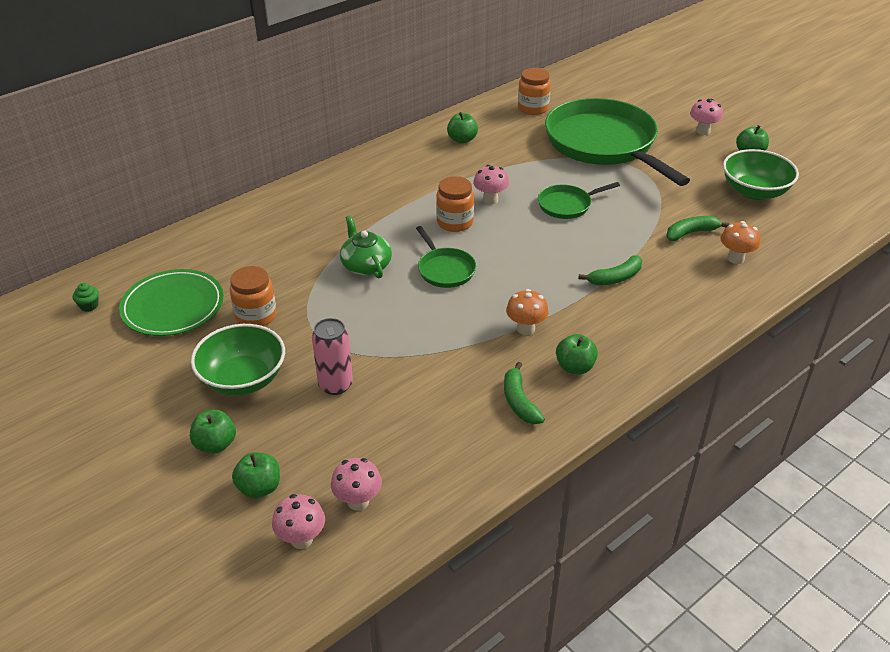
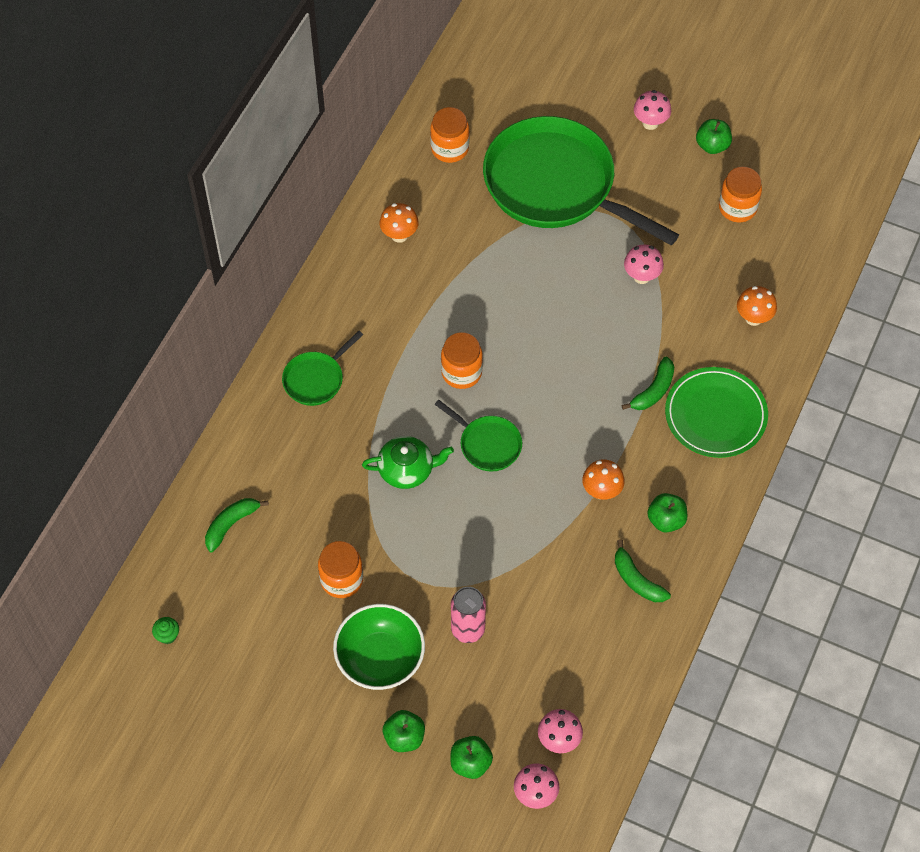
camera: 25 degrees left, 20 degrees up
green plate [119,269,224,336] -> green plate moved to [665,367,768,458]
green teapot [340,215,392,278] -> green teapot turned 135 degrees clockwise [362,436,454,489]
green apple [447,112,478,144] -> orange mushroom [379,203,419,243]
pink mushroom [473,165,509,205] -> pink mushroom moved to [624,244,664,284]
green pan [538,182,620,219] -> green pan moved to [282,331,363,406]
green banana [666,216,729,241] -> green banana moved to [205,498,269,552]
green bowl [723,149,799,200] -> orange jar [719,167,762,222]

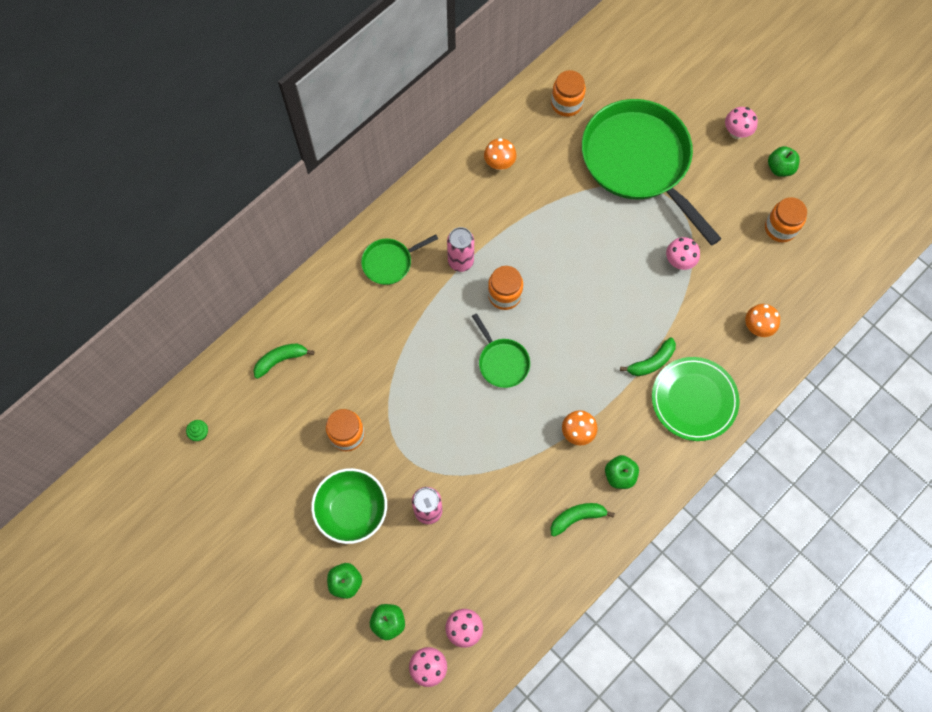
camera: 20 degrees right, 10 degrees up
green teapot [362,436,454,489] -> none
green banana [615,539,671,602] -> green banana turned 90 degrees clockwise [550,503,615,537]
none -> pink can [447,227,474,272]

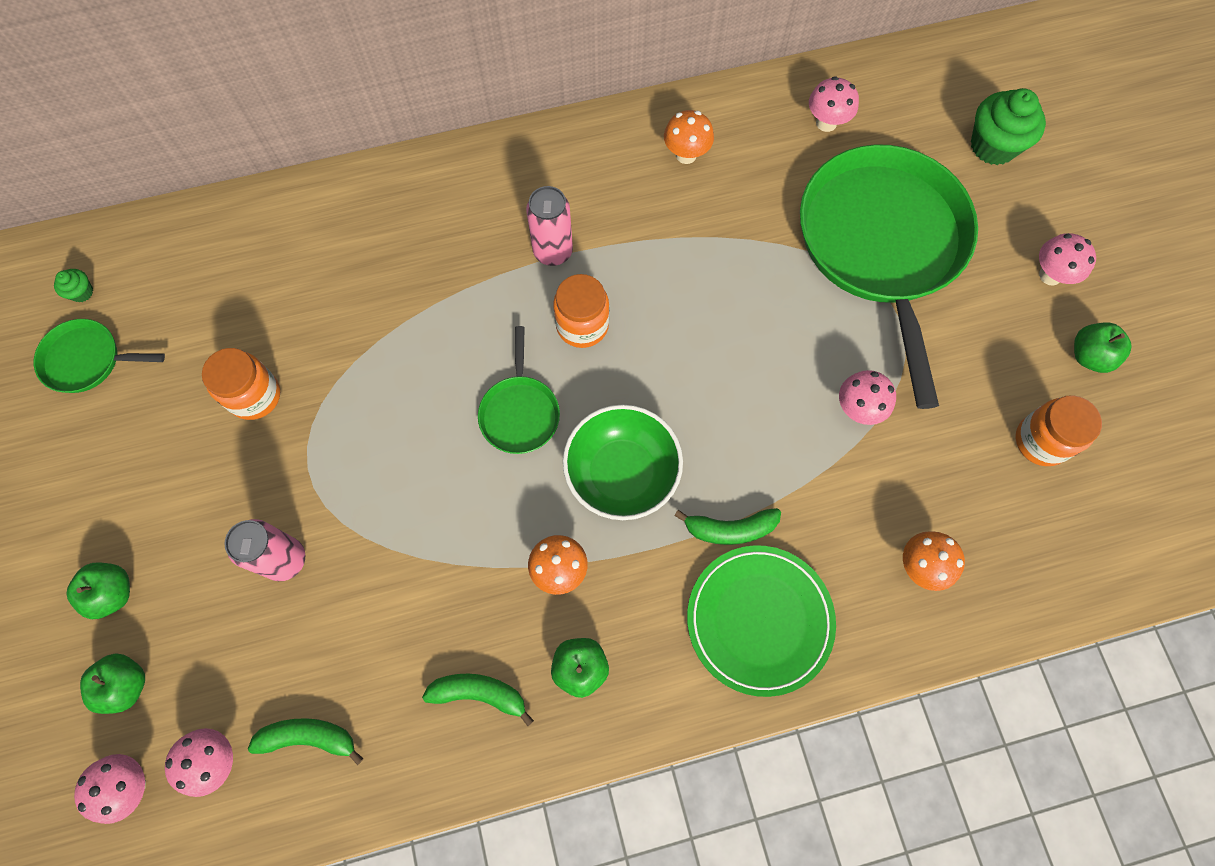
camera: 30 degrees right, 0 degrees up
green banana [253,343,315,379] -> green banana moved to [248,718,364,765]
green bowl [311,468,387,544] -> green bowl moved to [563,405,683,520]
green pan [361,234,438,285] -> green pan moved to [34,319,165,393]
orange jar [551,70,586,117] -> pink mushroom [809,76,859,132]
none -> green cupcake [971,88,1046,165]

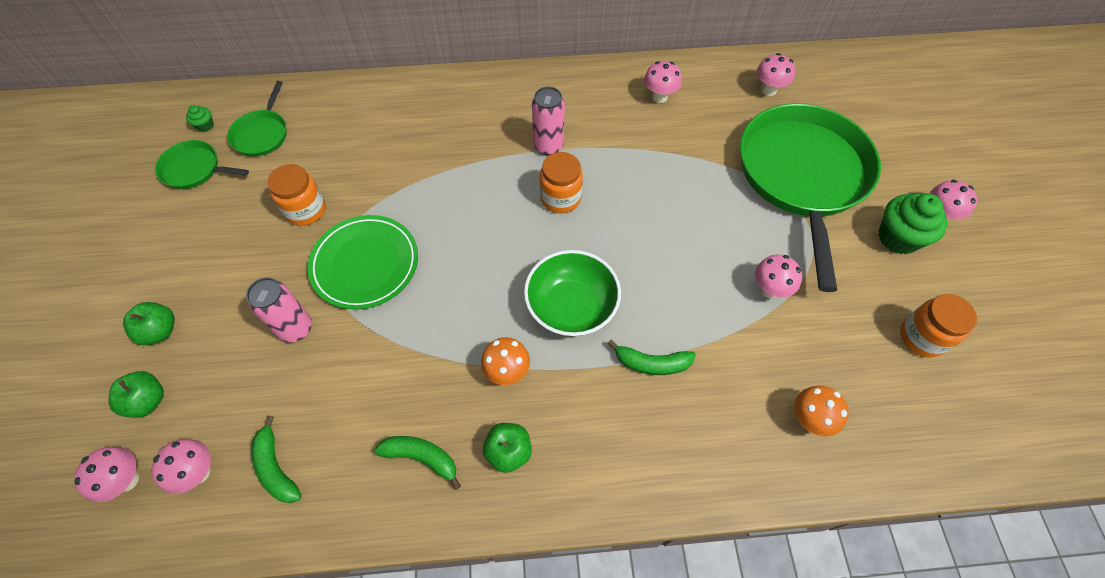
camera: 10 degrees right, 10 degrees down
green banana [248,718,364,765] -> green banana turned 135 degrees counterclockwise [251,416,302,503]
green pan [478,326,560,454] -> green pan moved to [227,81,287,157]
orange mushroom [664,110,714,164] -> pink mushroom [644,61,682,103]
green plate [687,545,836,697] -> green plate moved to [308,215,418,310]
green cupcake [971,88,1046,165] -> green cupcake moved to [878,193,947,254]
green apple [1074,322,1132,373] -> none

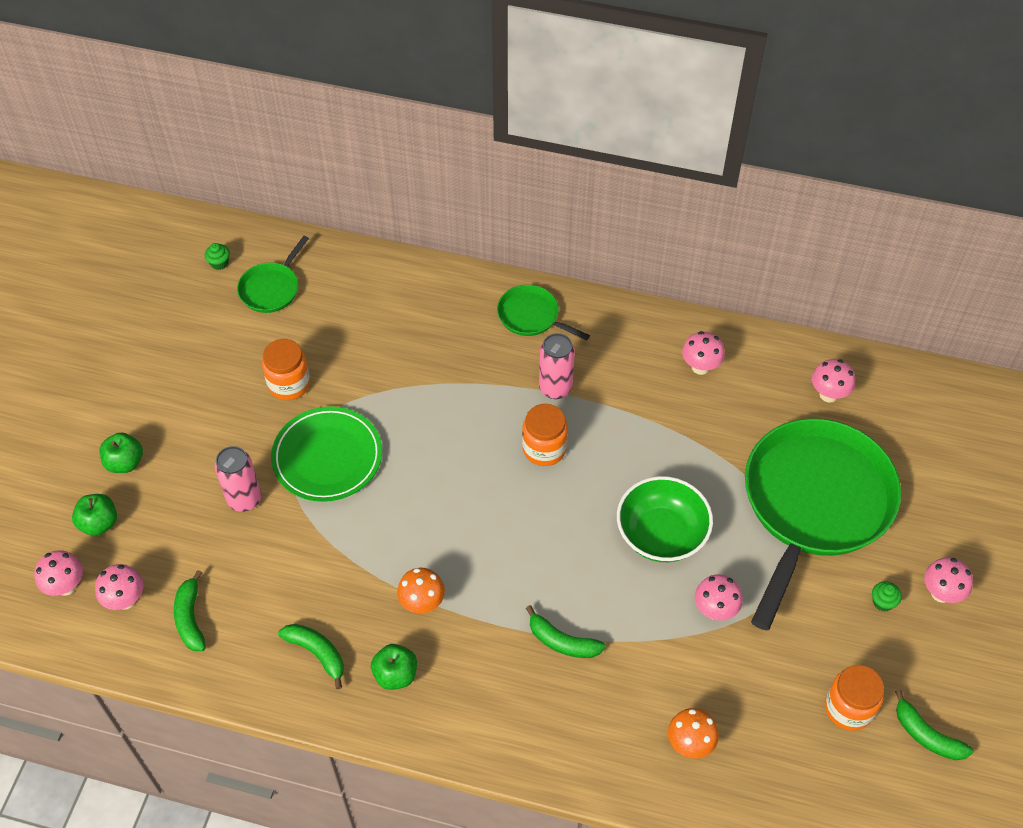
camera: 20 degrees right, 5 degrees down
green pan [155,140,249,189] -> green pan moved to [497,285,590,341]
green bowl [524,250,621,336] -> green bowl moved to [617,476,713,562]
green cupcake [878,193,947,254] -> green cupcake [872,581,902,611], size x0.46
none -> green banana [895,689,974,760]

